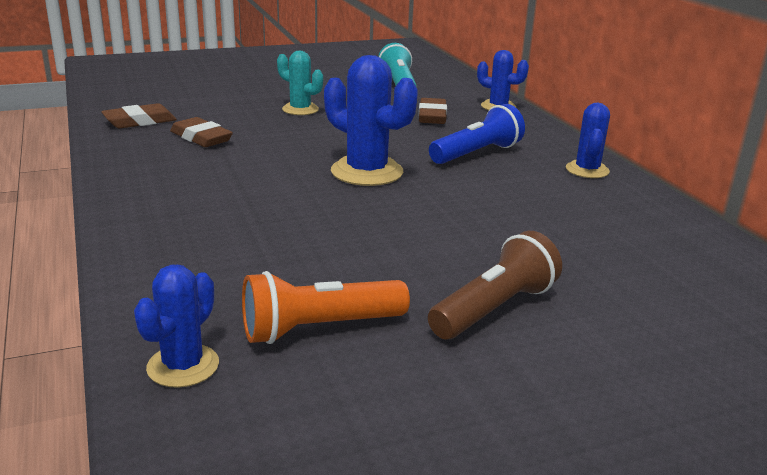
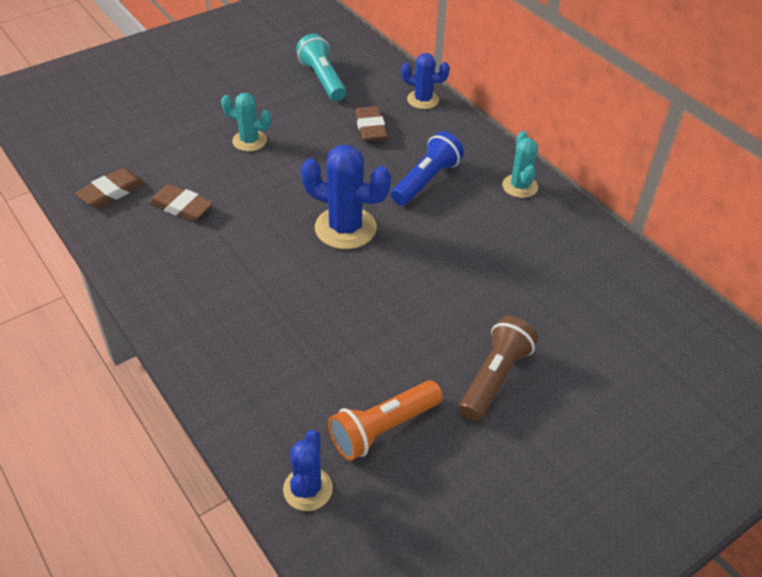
camera: 15 degrees left, 20 degrees up
blue cactus [566,103,610,178] -> turquoise cactus [502,131,538,198]

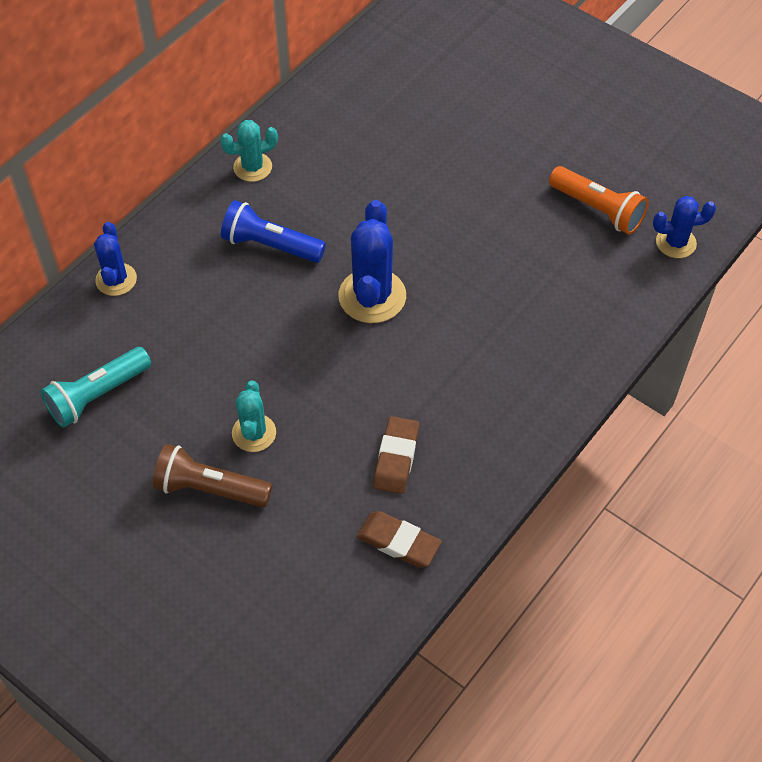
camera: 105 degrees left, 10 degrees up
brown eraser [355,106,388,142] -> none
brown flashlight [459,316,538,421] -> brown flashlight moved to [153,444,272,508]

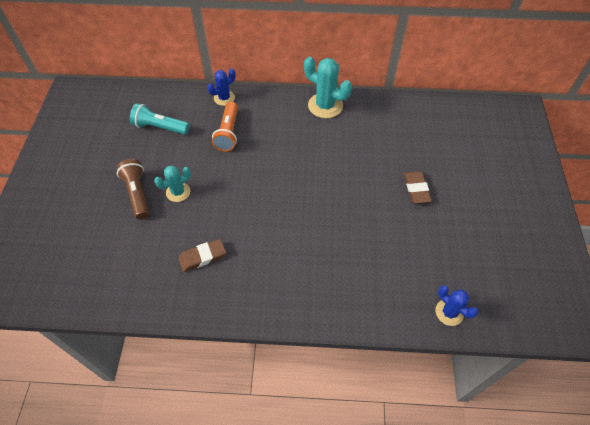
camera: 55 degrees right, 0 degrees up
turquoise cactus [220,120,278,182] -> turquoise cactus [304,57,352,118], size x1.63
blue flashlight [221,200,326,263] -> none
blue cactus [339,200,406,323] -> none
brown eraser [357,511,442,567] -> brown eraser moved to [404,171,432,203]
orange flashlight [549,166,649,235] -> orange flashlight moved to [212,102,238,152]

